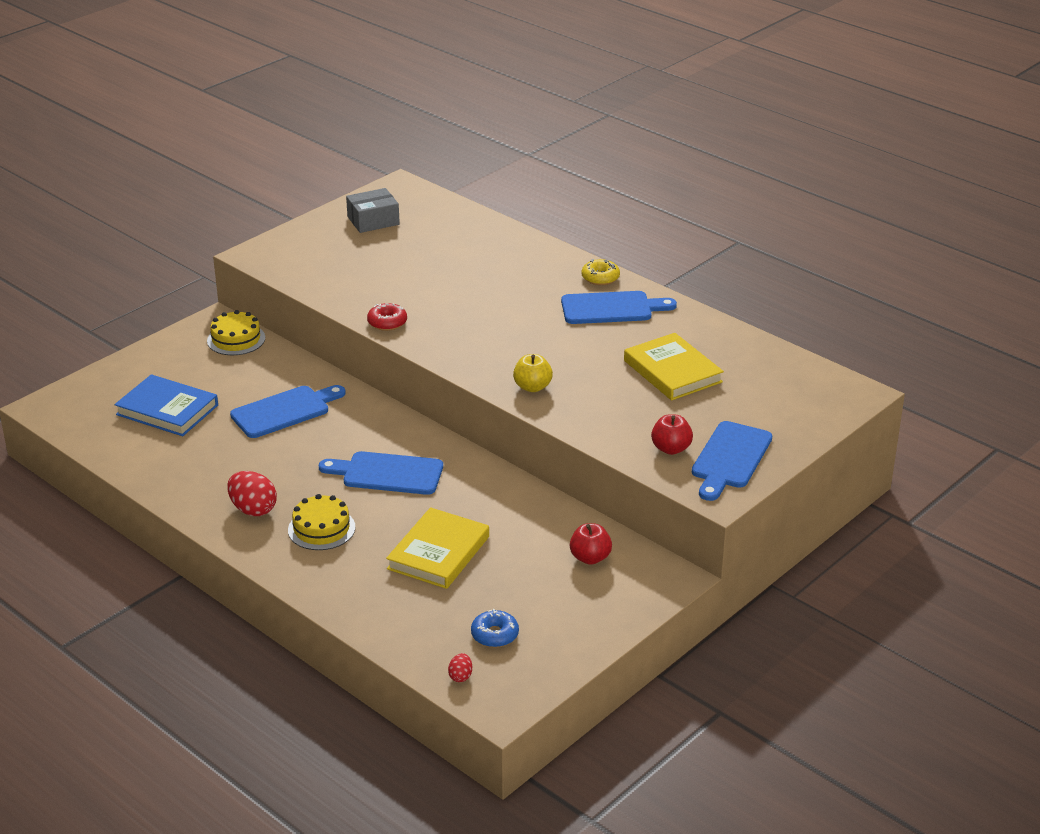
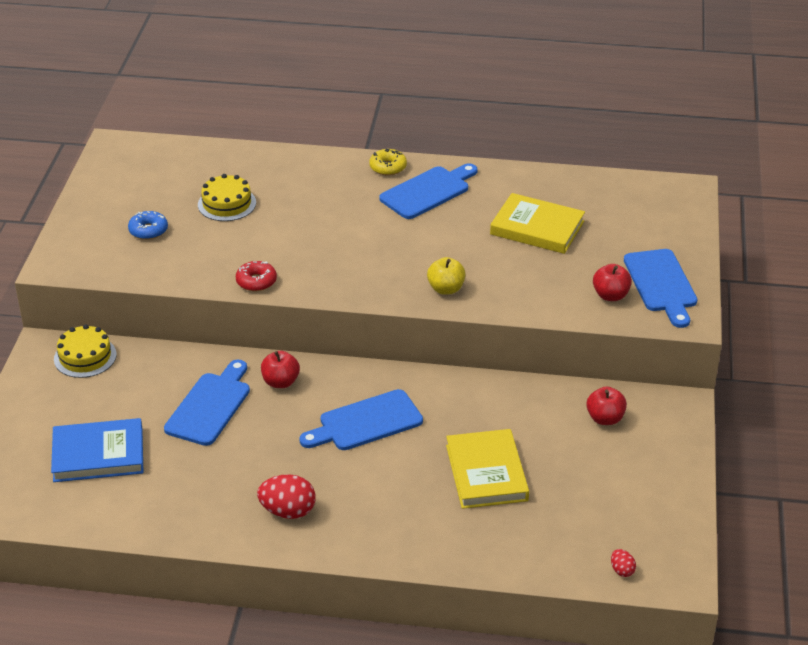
camera: 35 degrees left, 5 degrees up
yellow cake [288,494,355,550] -> yellow cake moved to [198,174,256,221]
grey box [346,188,400,233] -> none
blue donut [471,609,519,648] -> blue donut moved to [128,211,168,240]
none -> red apple [261,351,300,388]

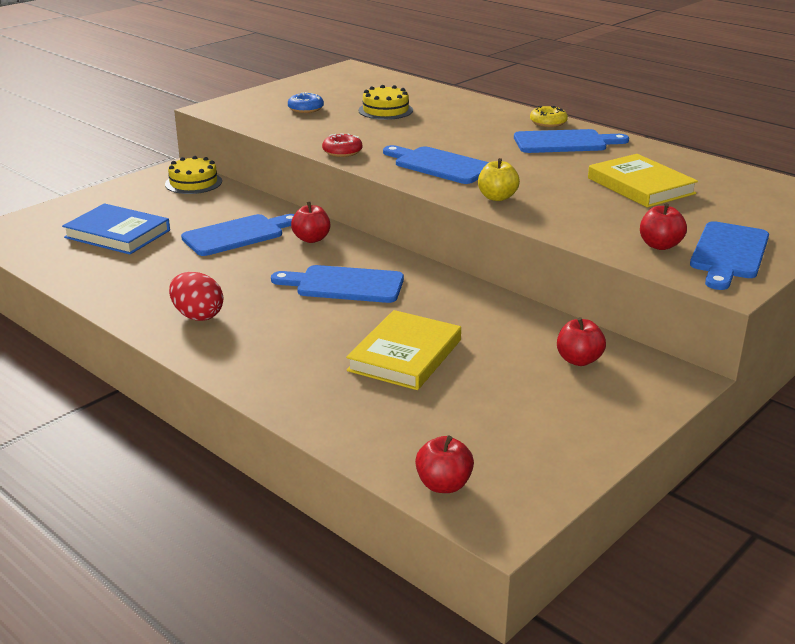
camera: 35 degrees right, 10 degrees down
red egg [611,549,636,577] -> red apple [415,435,474,493]
none -> blue cutting board [383,145,489,184]

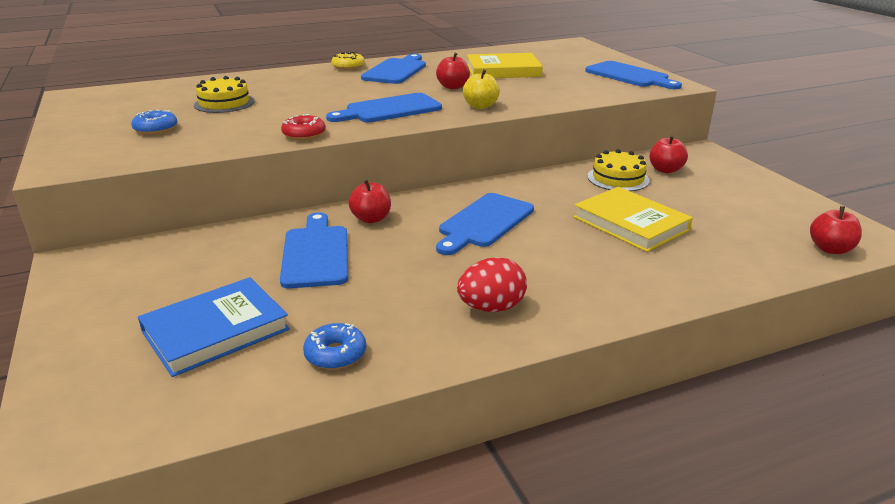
camera: 65 degrees left, 0 degrees up
yellow cake [165,156,222,194] -> yellow cake moved to [588,149,650,191]
red apple [640,203,687,250] -> red apple moved to [436,53,470,89]
none -> blue donut [303,323,366,370]

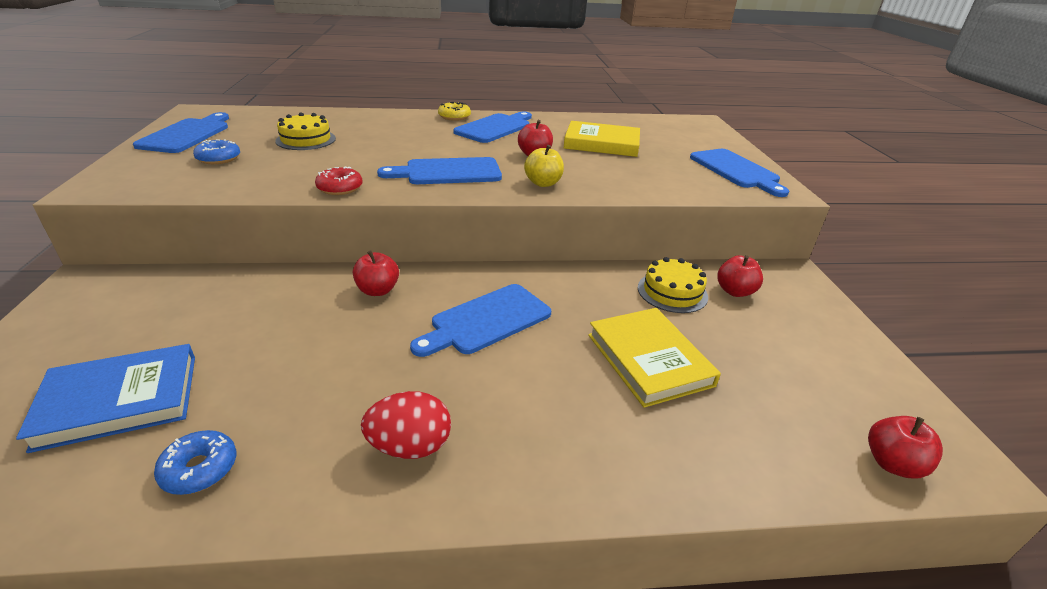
camera: 15 degrees right, 5 degrees up
blue cutting board [280,212,348,288] -> blue cutting board moved to [133,112,229,153]

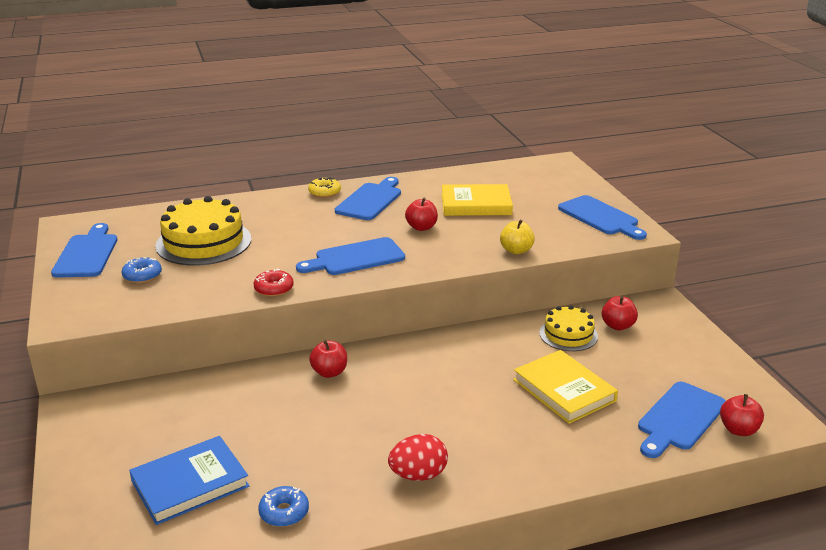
camera: 10 degrees left, 5 degrees down
yellow cake [275,112,336,150] -> yellow cake [155,196,251,266], size x1.72
blue cutting board [410,284,551,357] -> blue cutting board moved to [638,382,726,458]
yellow apple [524,145,564,187] -> yellow apple moved to [500,220,535,254]

